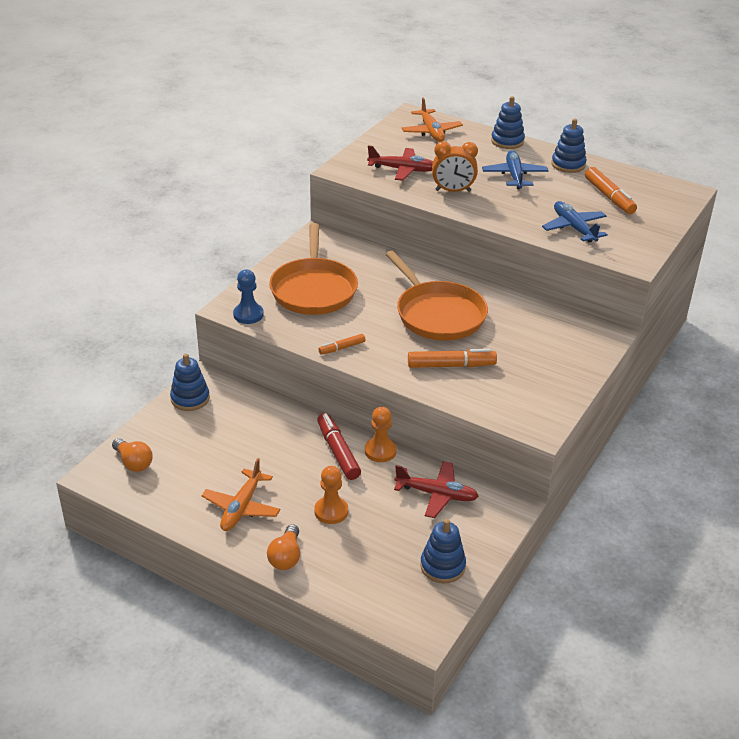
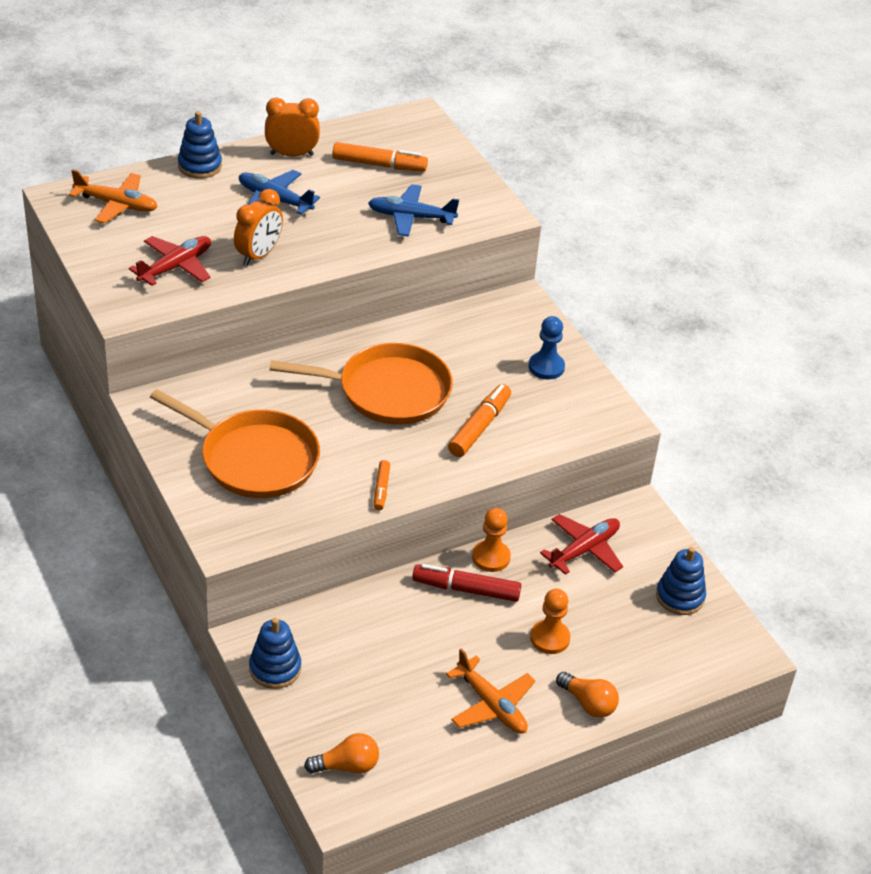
camera: 60 degrees left, 5 degrees up
blue pawn [233,270,264,324] -> blue pawn moved to [529,316,565,379]
blue stacking toy [551,119,587,173] -> orange clock [265,98,320,157]

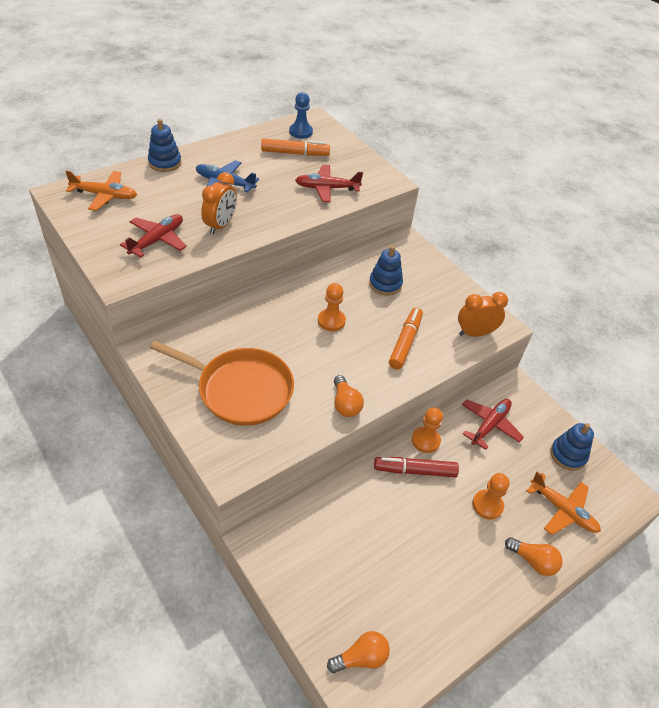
camera: 10 degrees left, 5 degrees up
blue stacking toy [249,618,301,689] -> blue stacking toy moved to [369,246,403,296]
orange clock [265,98,320,157] -> orange clock moved to [458,292,508,337]
orange pan [270,343,453,425] -> orange pawn [318,283,346,331]
blue plane [368,184,459,237] -> red plane [295,165,363,202]
orange marker [374,460,390,510] -> orange light bulb [334,375,364,417]
orange plane [446,649,535,734] -> orange plane moved to [527,472,601,535]
blue pawn [529,316,565,379] -> blue pawn moved to [289,92,313,139]

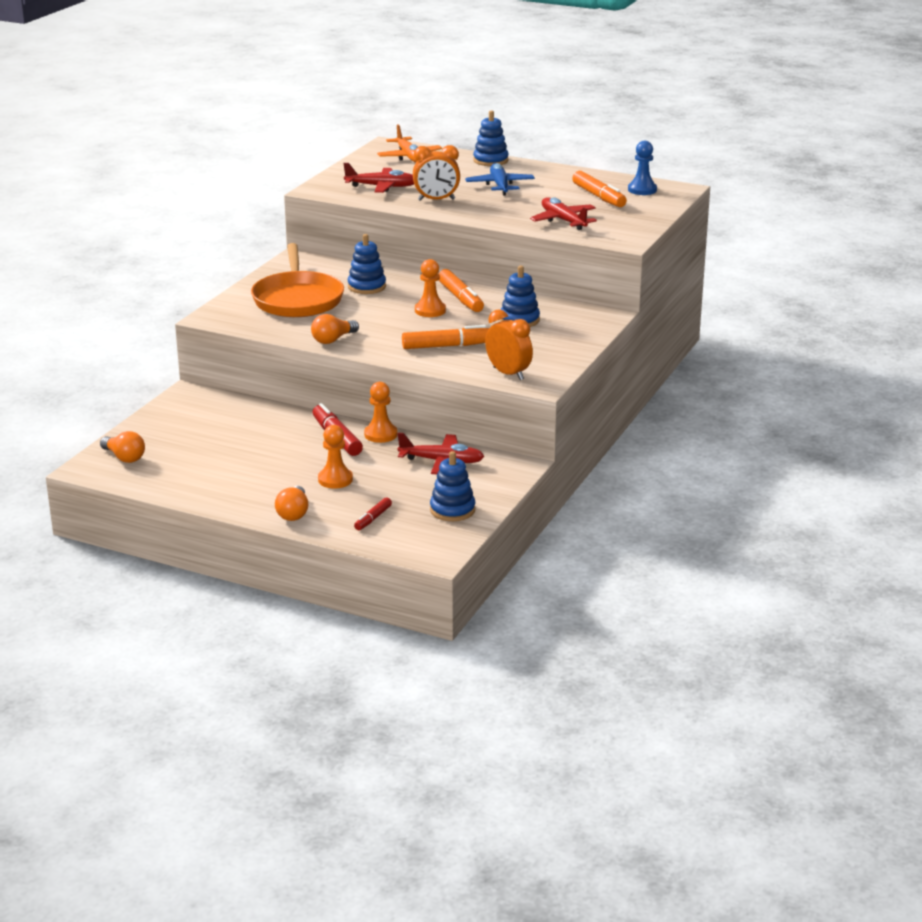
camera: 65 degrees right, 20 degrees down
orange plane [527,472,601,535] -> red marker [354,497,392,530]
none -> blue stacking toy [348,234,386,294]
none -> orange marker [439,269,484,312]

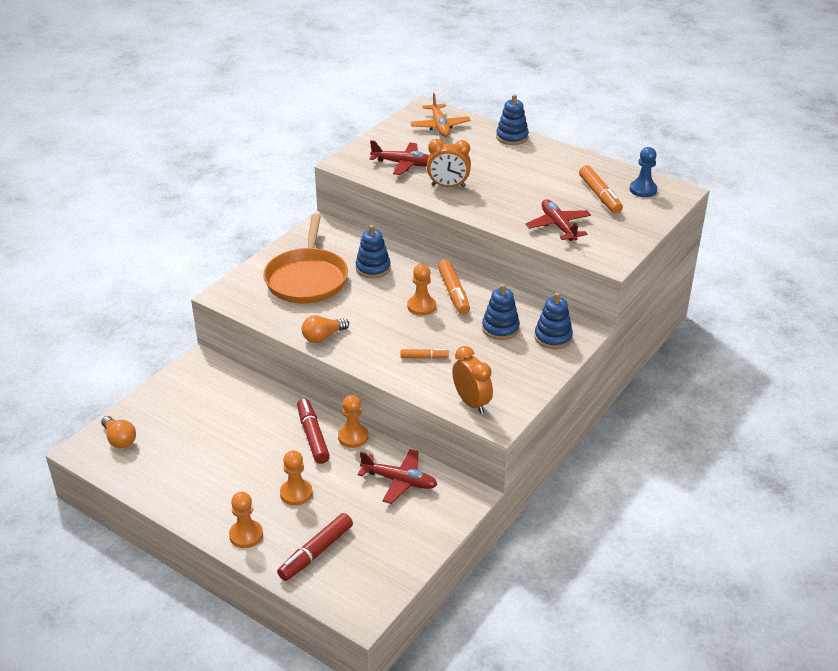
camera: 10 degrees right, 10 degrees up
orange light bulb [275,486,308,521] -> orange pawn [229,492,263,548]
red marker [354,497,392,530] -> red marker [277,513,353,581], size x1.76
orange marker [402,325,489,349] -> orange marker [401,349,449,359], size x0.57
blue stacking toy [430,451,475,521] -> blue stacking toy moved to [534,292,573,349]
blue plane [465,163,535,196] -> none

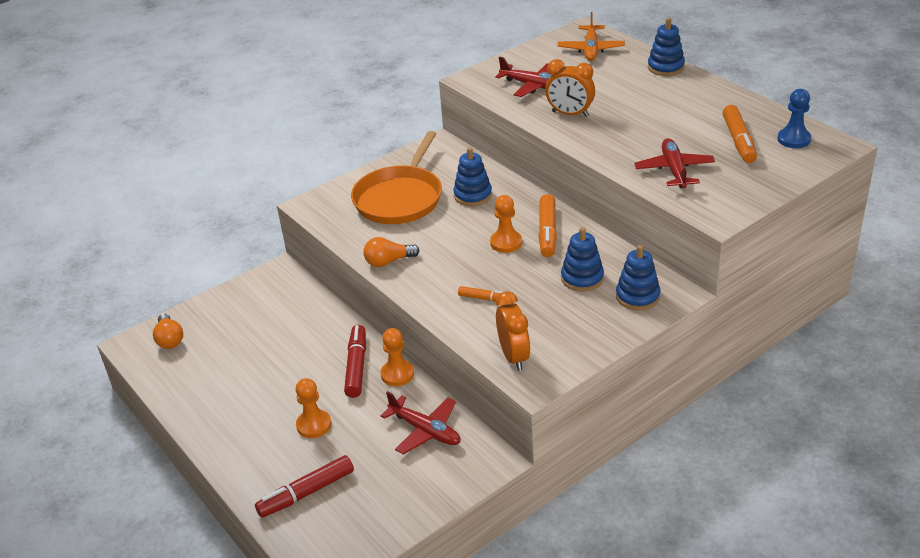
camera: 20 degrees right, 0 degrees up
orange pawn [229,492,263,548] -> none

